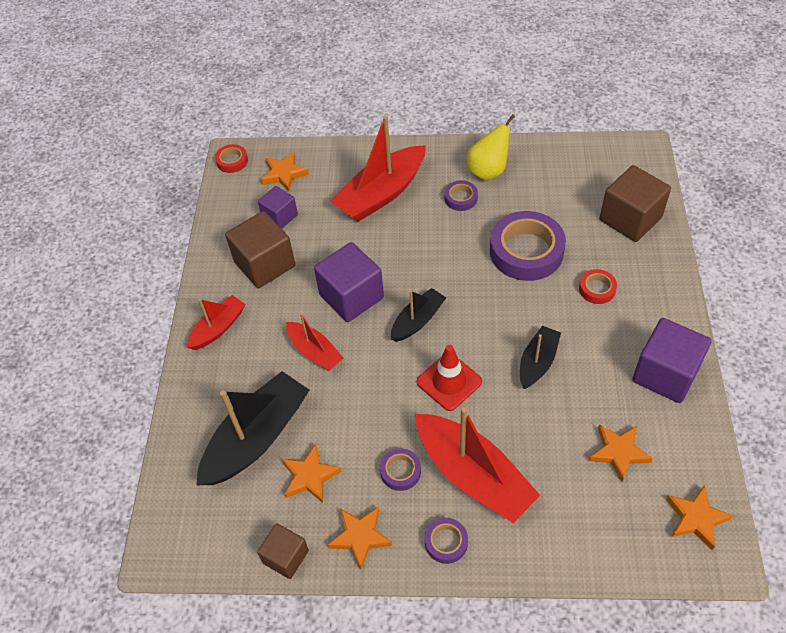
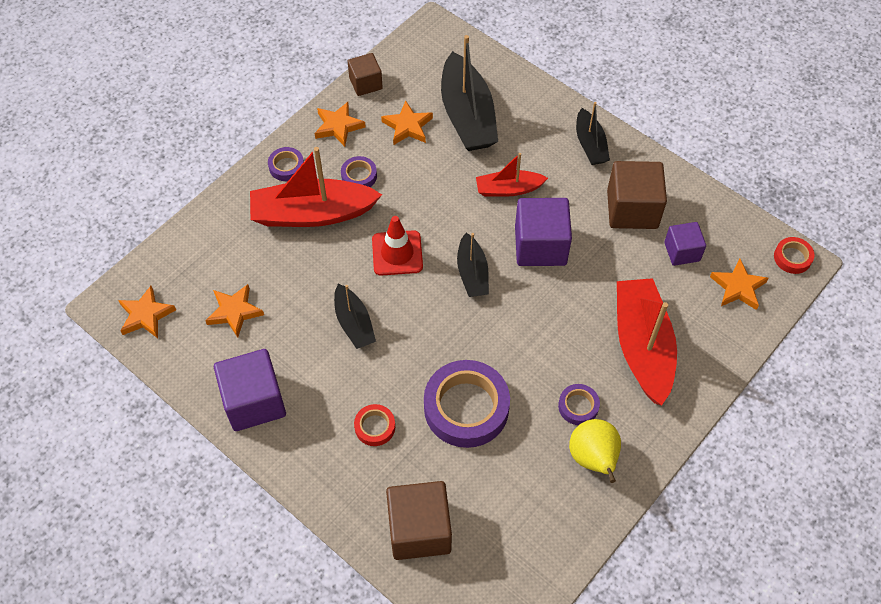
camera: 125 degrees right, 5 degrees up
red boat [187,295,246,350] -> black boat [576,102,610,165]

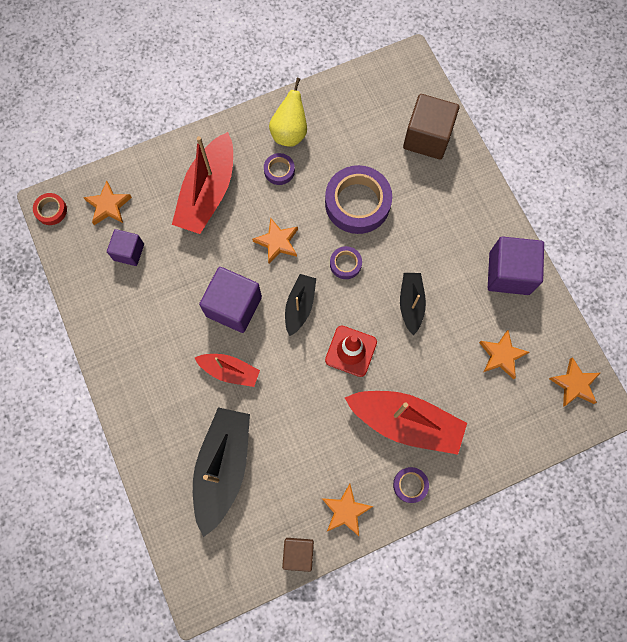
camera: 155 degrees left, 15 degrees up
purple tape [341,156,377,187] -> purple tape moved to [330,246,362,279]
red tape [354,404,395,446] -> none
orange star [381,101,433,145] -> orange star moved to [252,218,298,264]
black boat [576,102,610,165] -> none
brown cube [607,161,667,229] -> none

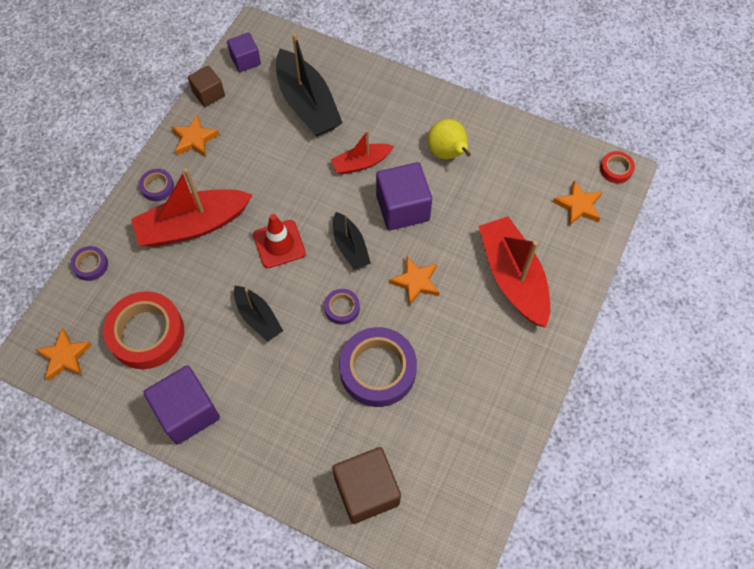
camera: 140 degrees right, 10 degrees down
purple cube [107,229,144,266] -> purple cube moved to [227,32,261,73]
purple tape [264,153,295,185] -> purple tape moved to [71,246,108,281]
yellow pear [269,78,307,147] -> yellow pear moved to [428,119,471,159]
orange star [479,330,529,379] -> red tape [103,291,184,369]

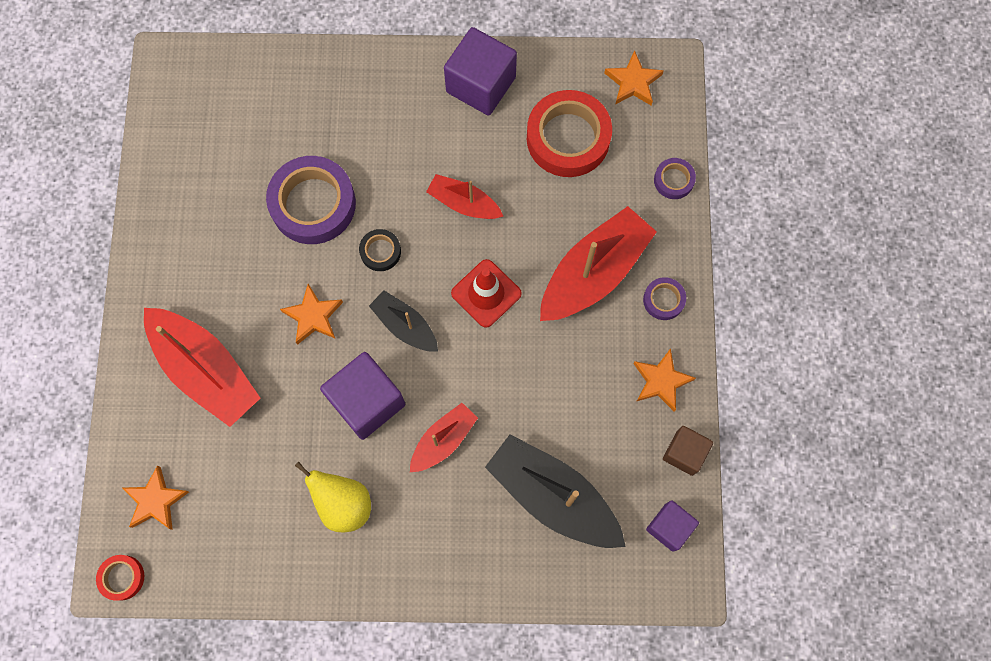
camera: 155 degrees right, 10 degrees up
black boat [234,286,283,342] -> red boat [426,174,504,219]
purple tape [324,289,360,325] -> black tape [359,229,401,271]
brown cube [332,447,401,524] -> none

